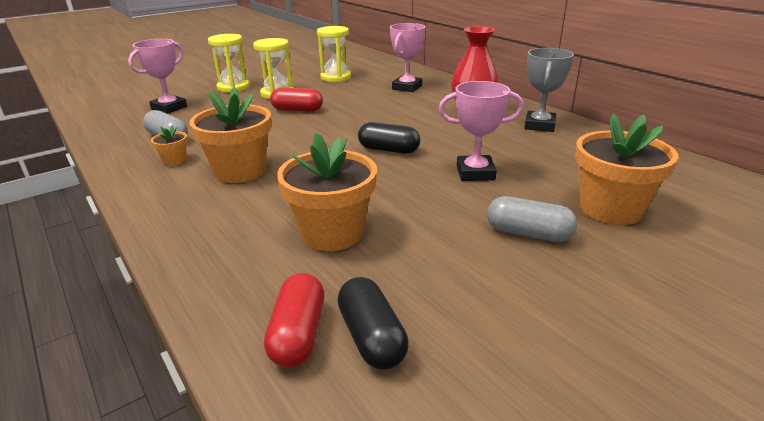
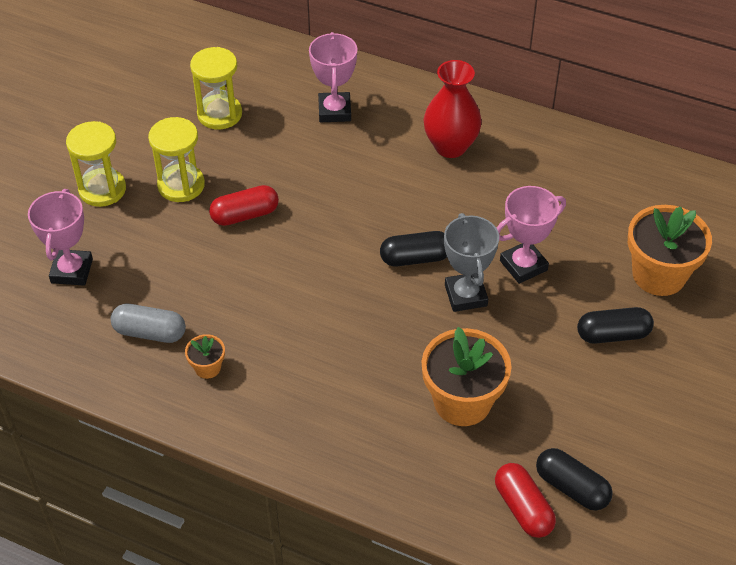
camera: 30 degrees left, 20 degrees up
orange flower pot [189,87,271,183] -> none
grey capsule [487,196,577,242] -> black capsule [577,307,654,344]
grey trophy [524,48,574,132] -> grey trophy moved to [444,213,499,312]

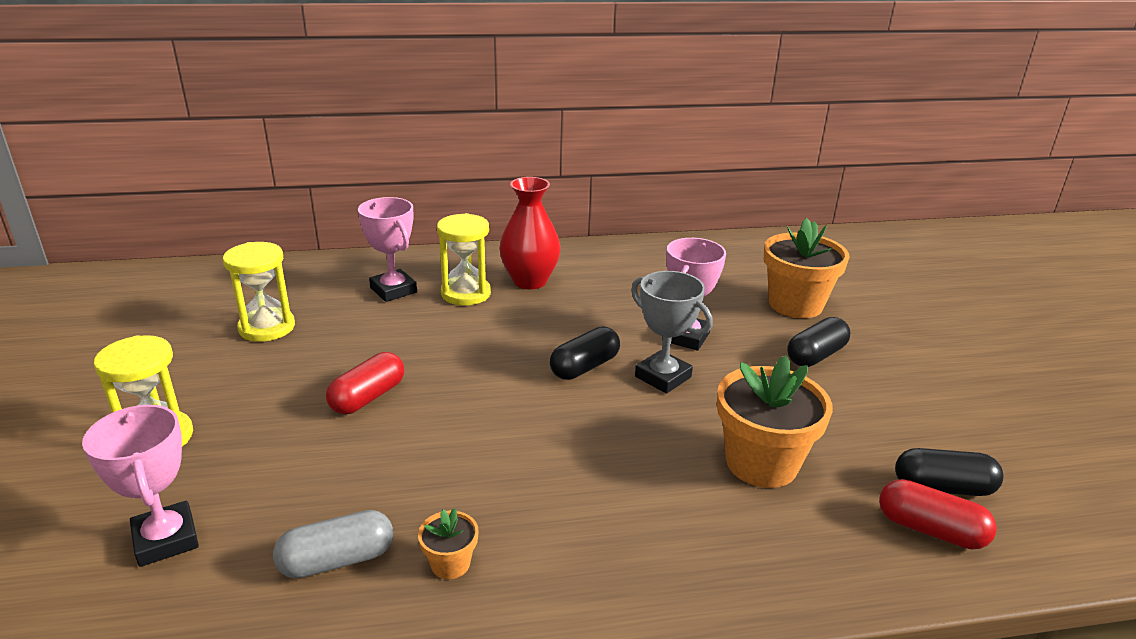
camera: 35 degrees left, 20 degrees down
yellow hourglass [148,117,205,202] -> yellow hourglass moved to [437,213,491,306]

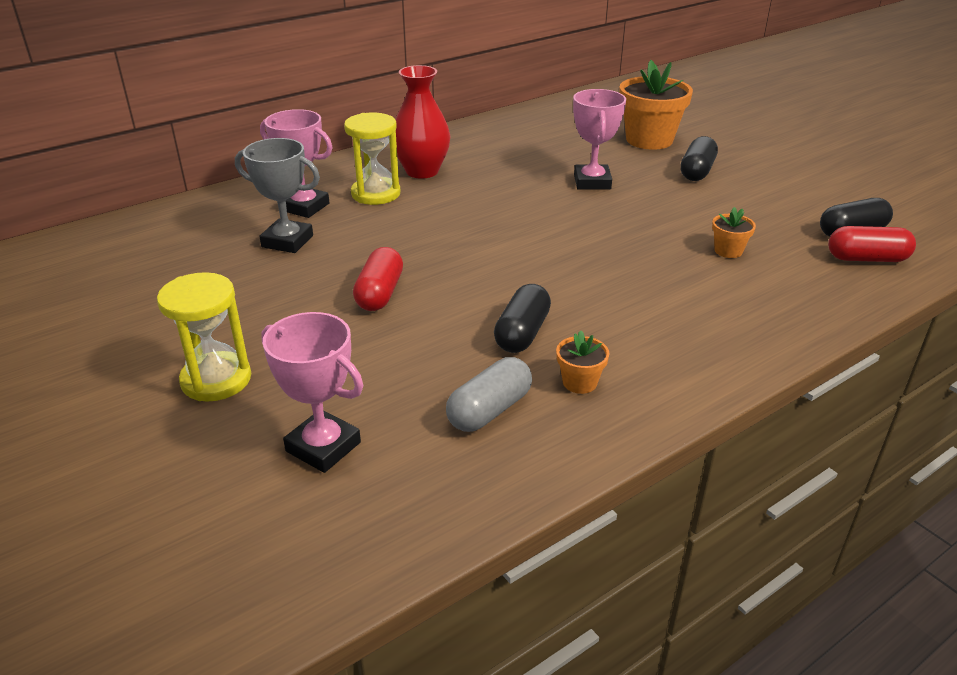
camera: 25 degrees left, 5 degrees up
yellow hourglass [223,242,295,342] -> none
black capsule [550,327,620,380] -> black capsule moved to [494,284,551,353]
grey trophy [631,271,713,394] -> grey trophy moved to [235,138,320,253]
orange flower pot [717,355,833,488] -> orange flower pot [712,207,756,258], size x0.46

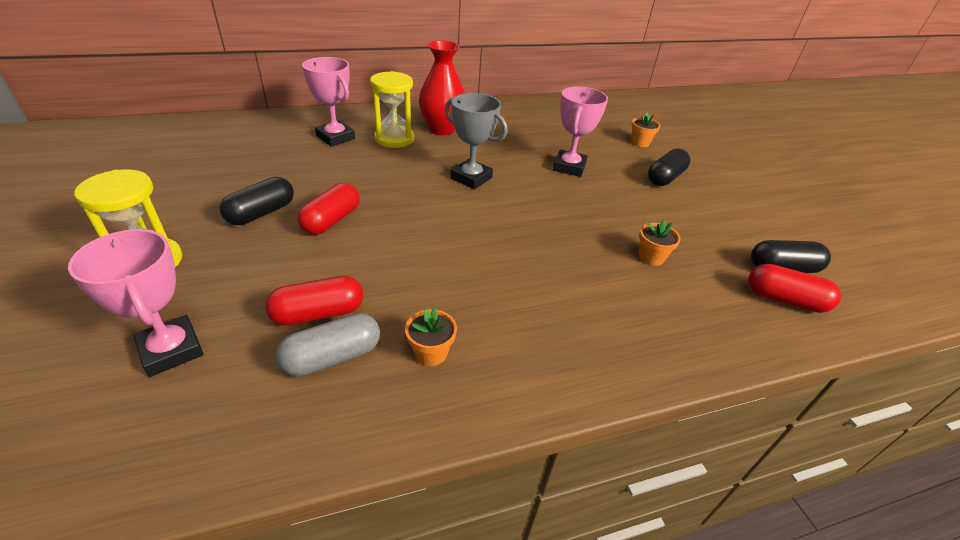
camera: 15 degrees right, 5 degrees up
grey trophy [235,138,320,253] -> grey trophy moved to [445,93,508,189]
black capsule [494,284,551,353] -> black capsule moved to [220,177,294,225]
orange flower pot [620,60,693,150] -> orange flower pot [631,112,661,147], size x0.46
none -> red capsule [265,276,363,326]

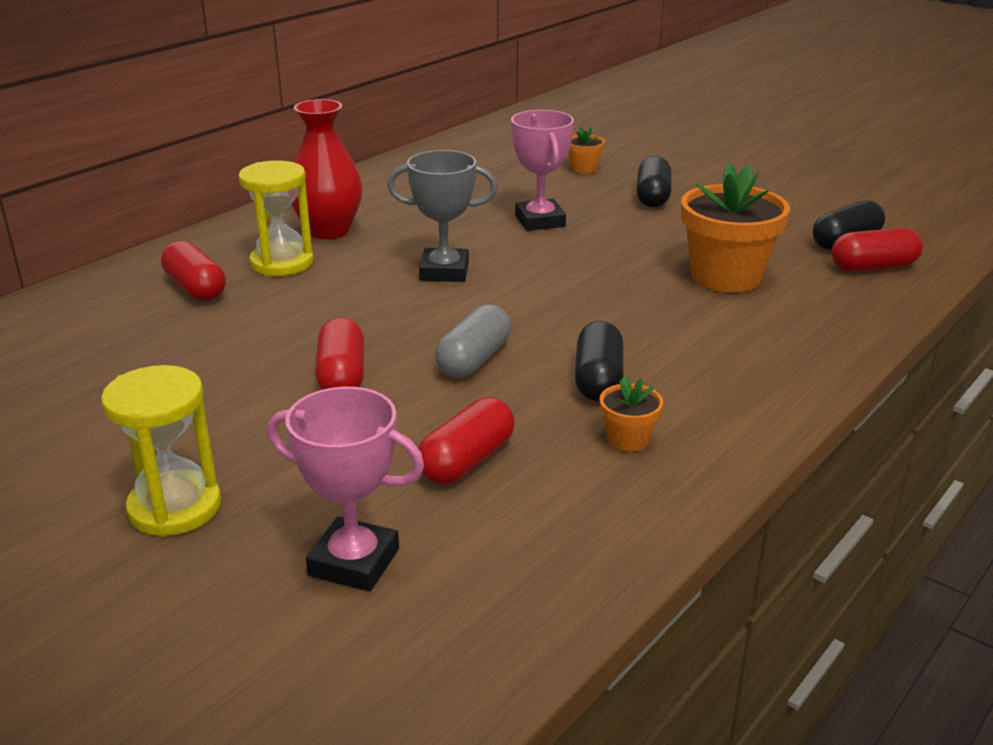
camera: 30 degrees left, 10 degrees down
black capsule [220,177,294,225] -> black capsule moved to [575,321,624,401]
grey capsule [276,313,380,377] -> grey capsule moved to [435,304,511,378]
pink trophy [302,57,355,146] -> red capsule [161,241,226,301]
orange flower pot [639,219,681,266] -> orange flower pot [681,162,790,293], size x2.15

